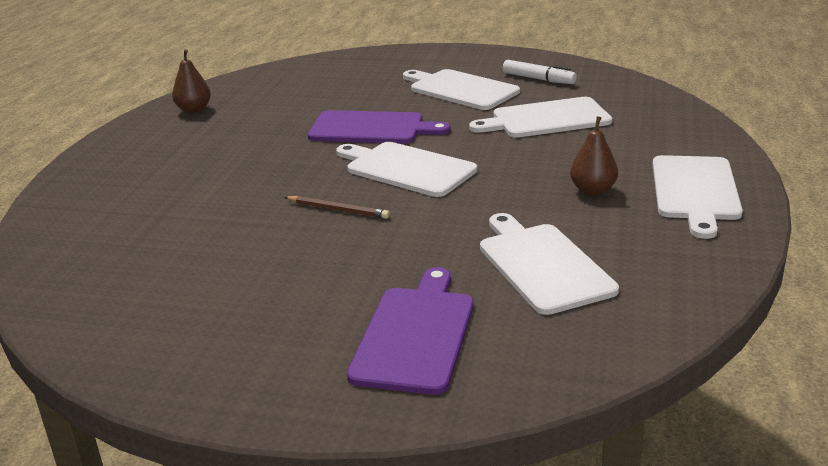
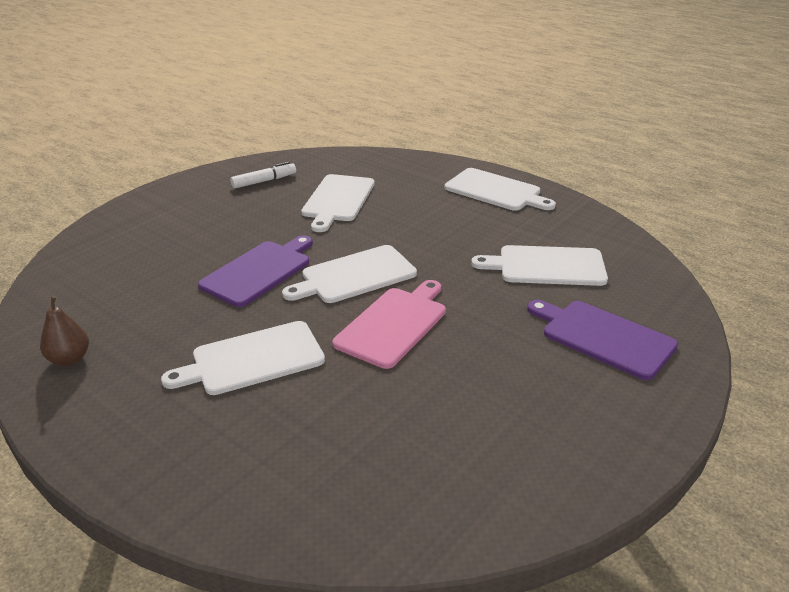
camera: 65 degrees left, 5 degrees up
brown pencil [284,196,390,219] -> pink cutting board [333,280,446,369]
white cutting board [403,69,520,110] -> white cutting board moved to [161,321,325,395]
brown pear [570,116,618,196] -> none

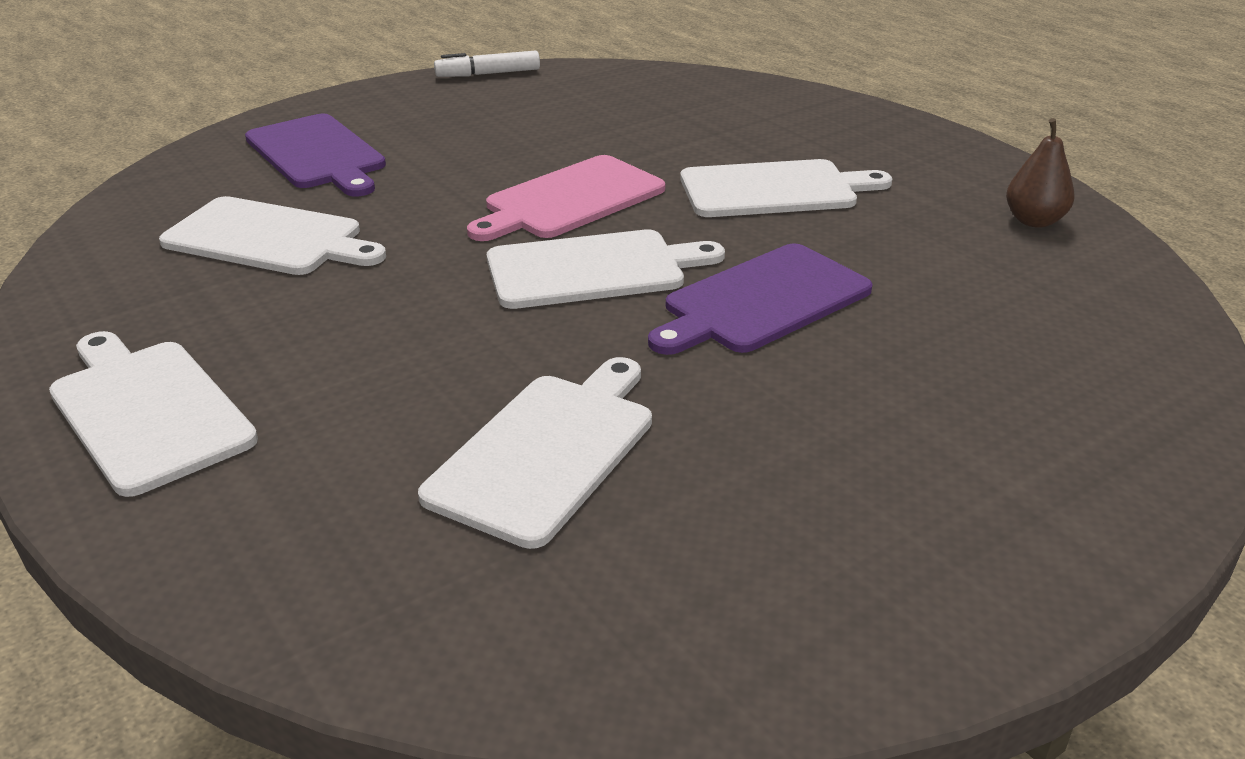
camera: 165 degrees left, 0 degrees up
white marker [230,162,296,189] -> white marker moved to [434,50,540,77]

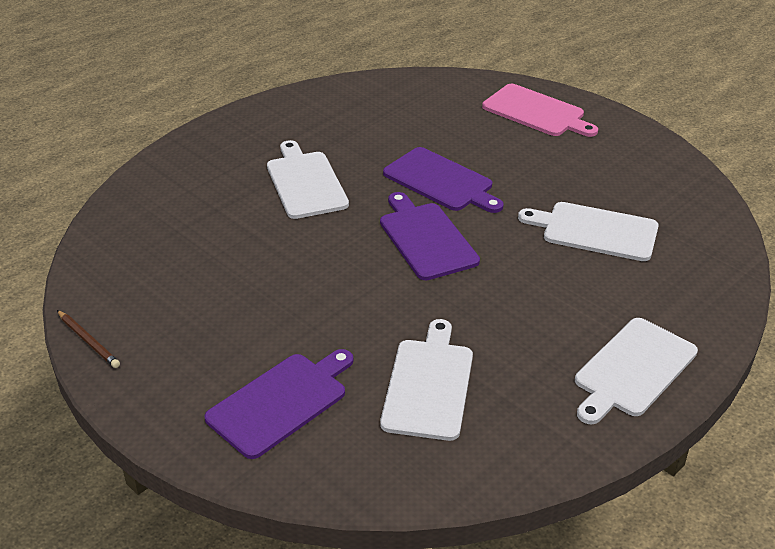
camera: 100 degrees left, 5 degrees up
white marker [434,50,540,77] -> brown pencil [57,310,120,368]
pink cutting board [467,155,665,241] -> pink cutting board moved to [482,84,598,137]
white cutting board [487,229,725,309] -> purple cutting board [380,192,480,280]
brown pear [1006,118,1075,228] -> none

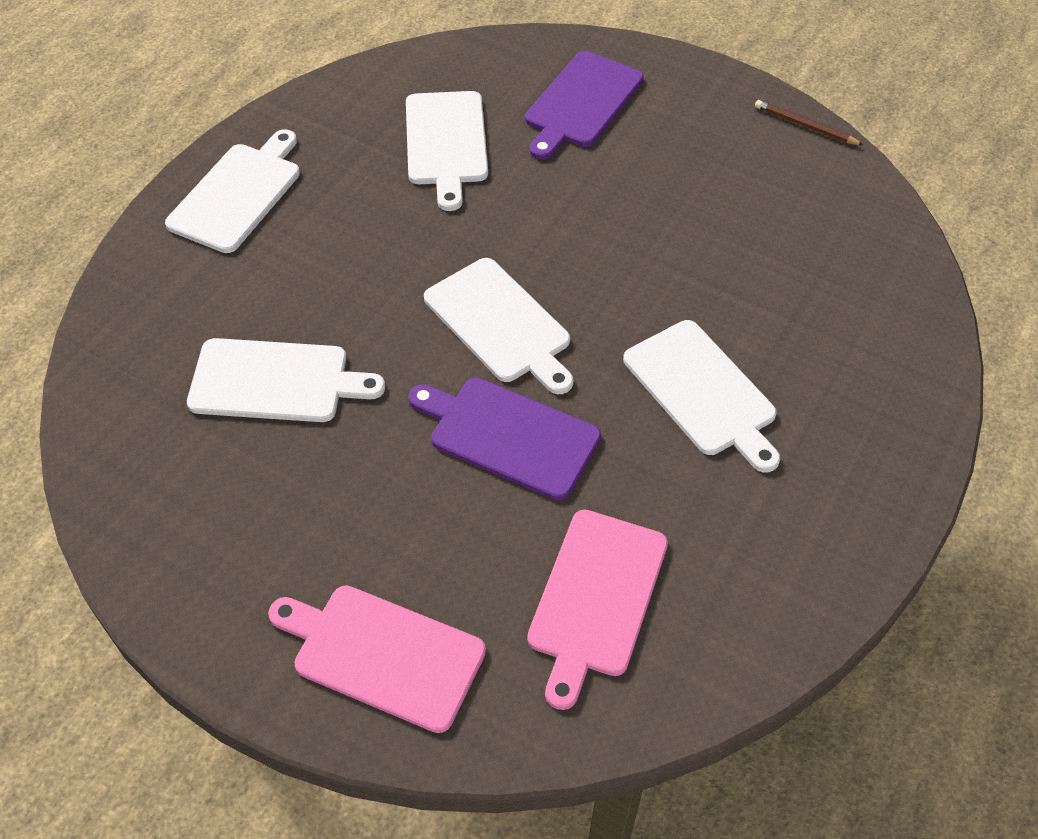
camera: 165 degrees right, 15 degrees up
purple cutting board [380,192,480,280] -> white cutting board [424,258,573,394]
none -> pink cutting board [527,510,668,710]

